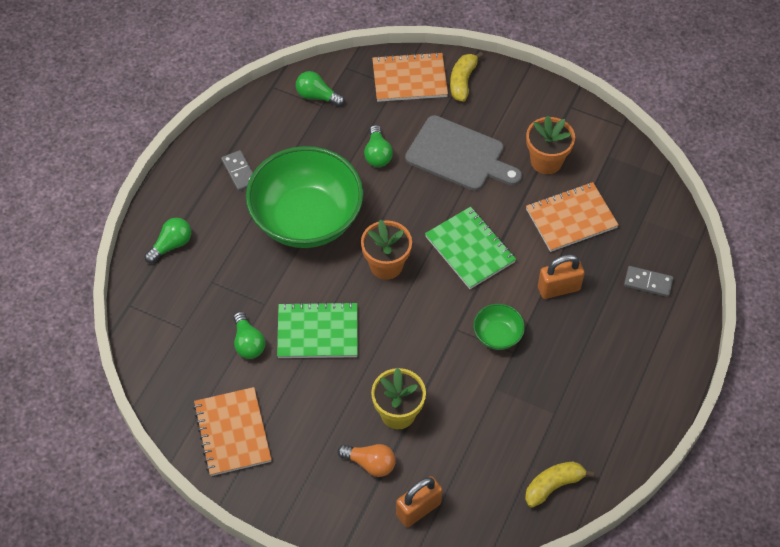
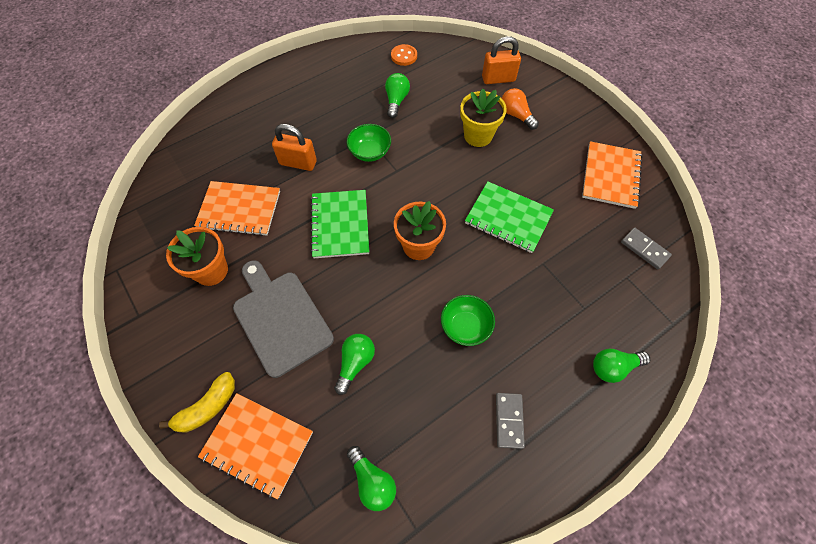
camera: 150 degrees left, 5 degrees up
green light bulb [233,311,265,359] -> green light bulb moved to [385,73,410,118]
green bowl [246,146,364,248] -> green bowl [441,295,495,346], size x0.42
yellow banana [525,462,594,508] -> orange button [391,44,417,66]
grey domino [624,266,673,297] -> grey domino moved to [621,228,672,269]

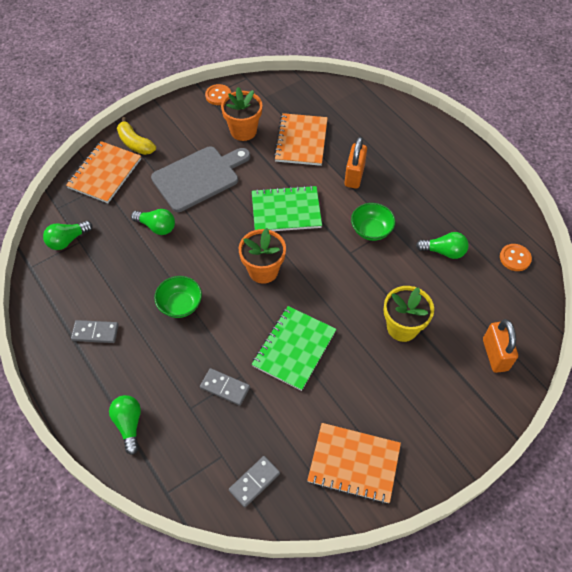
camera: 90 degrees right, 5 degrees down
orange light bulb [502,88,539,130] -> none
none -> grey domino [200,368,250,406]
none -> orange button [205,84,231,105]

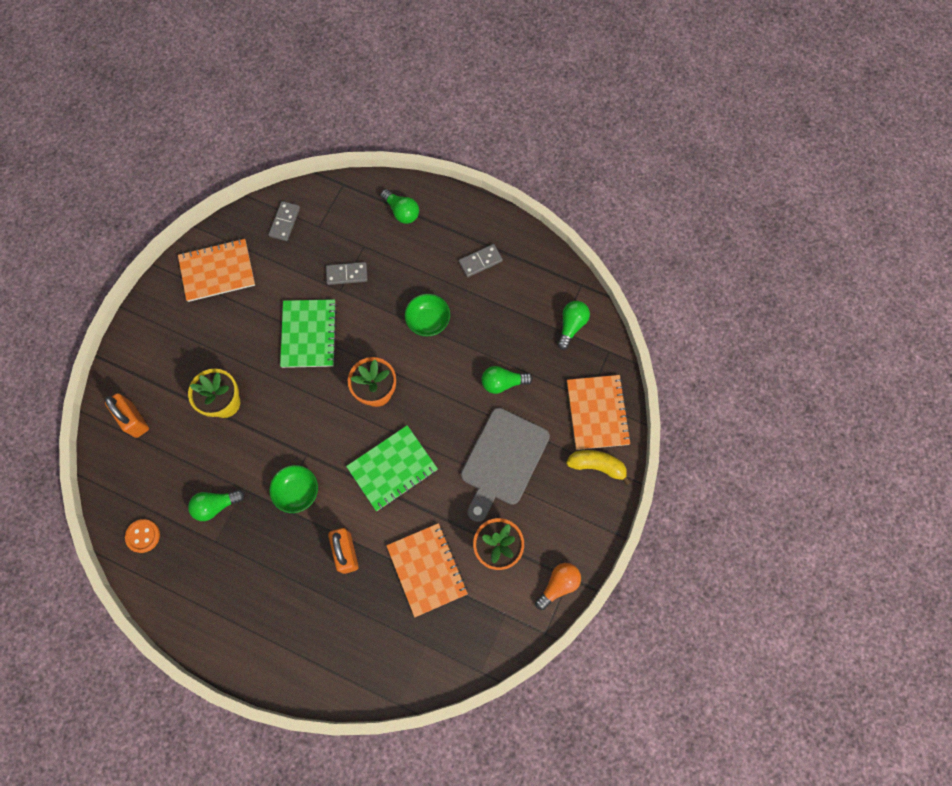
camera: 150 degrees right, 15 degrees up
orange button [205,84,231,105] -> orange light bulb [535,563,581,610]

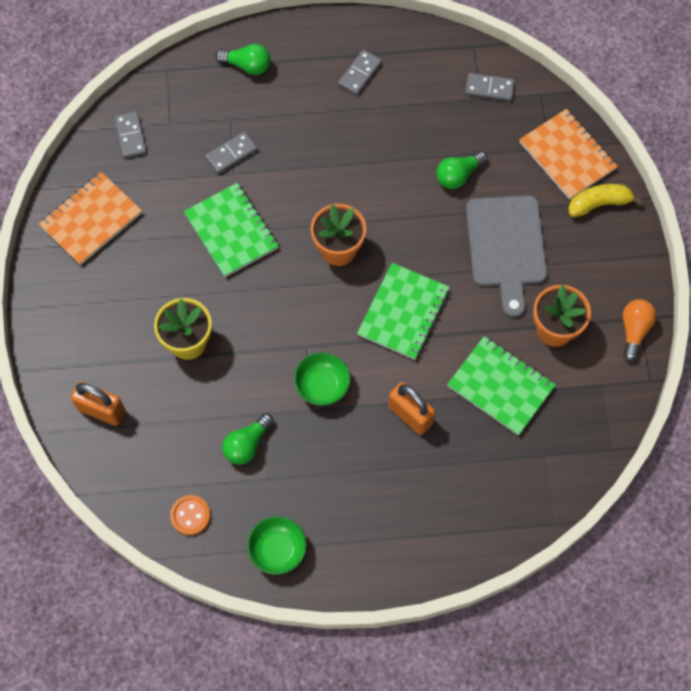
camera: 30 degrees left, 5 degrees down
orange notebook [386,523,468,617] -> green notebook [447,336,556,435]
green bowl [405,294,450,336] -> green bowl moved to [247,516,307,575]
green light bulb [558,301,590,350] -> grey domino [465,73,515,101]

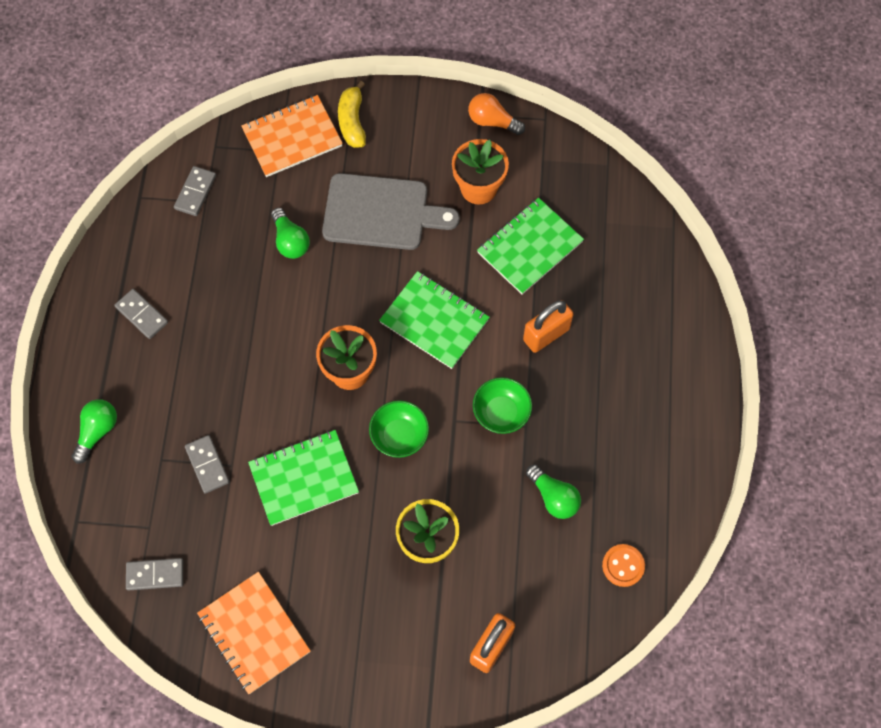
camera: 80 degrees left, 0 degrees up
green bowl [247,516,307,575] -> green bowl moved to [369,400,429,458]

